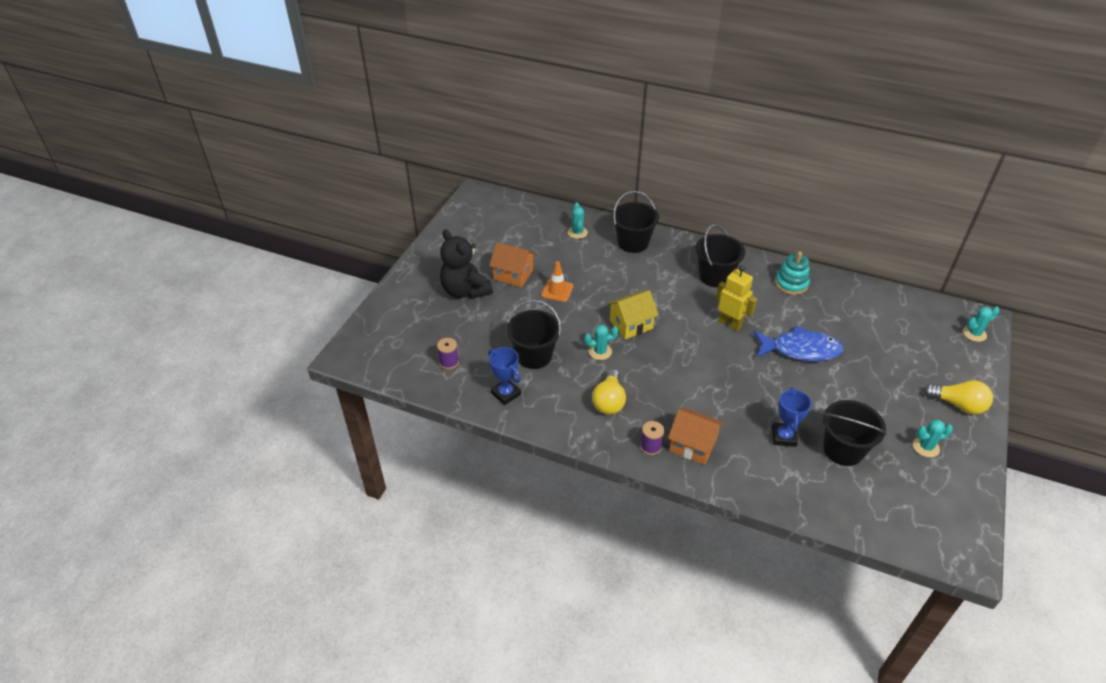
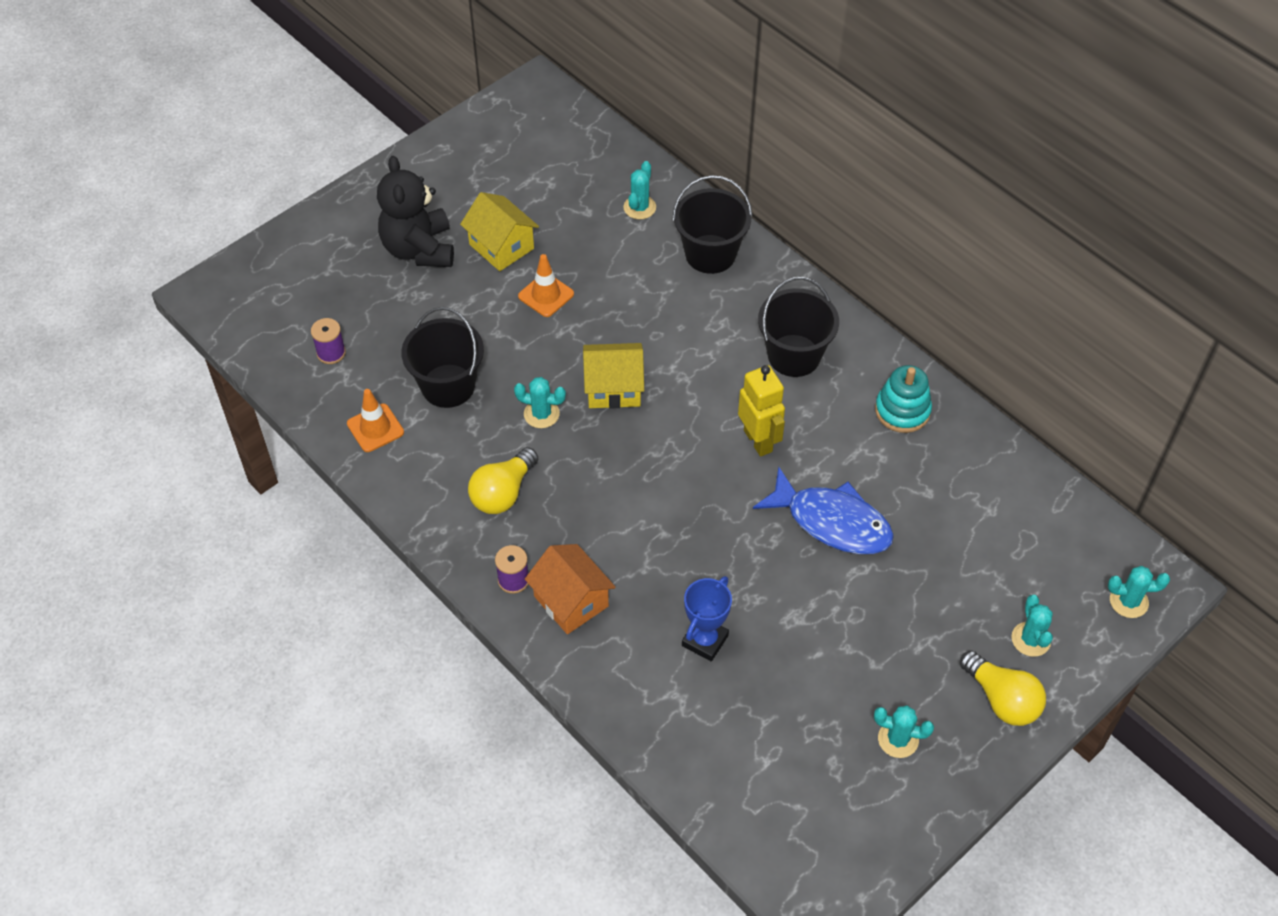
camera: 25 degrees right, 10 degrees up
blue trophy [488,347,521,405] -> orange traffic cone [347,389,404,452]
orange house [489,242,536,287] -> yellow house [460,192,539,271]
black bucket [822,400,887,466] -> none
none -> turquoise cactus [1011,595,1053,657]

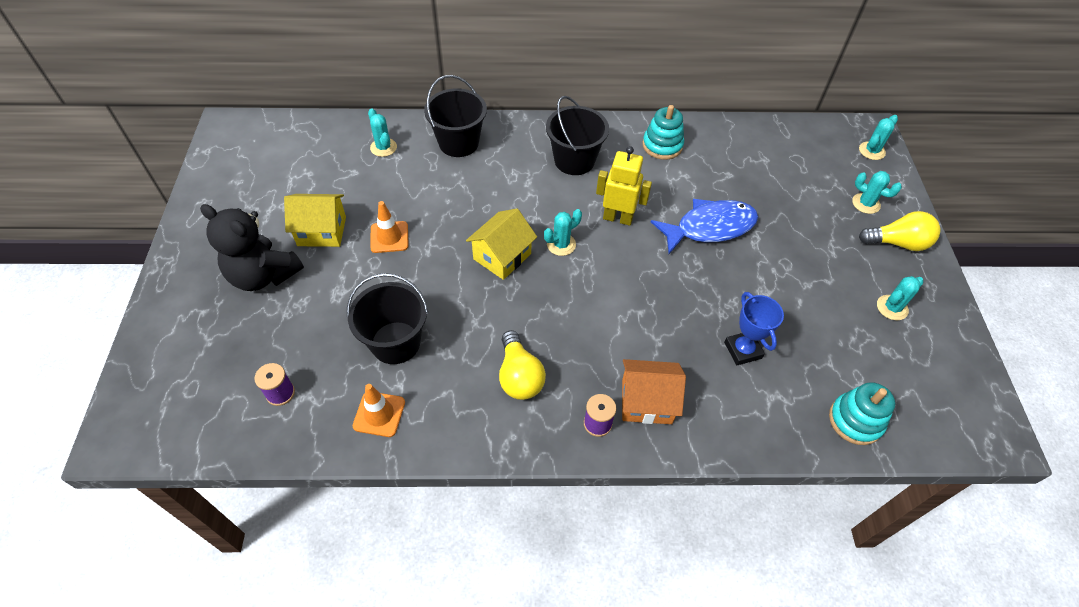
camera: 50 degrees left, 0 degrees up
turquoise cactus [514,377,566,428] -> turquoise cactus moved to [544,209,582,256]
none -> turquoise stacking toy [829,382,895,445]

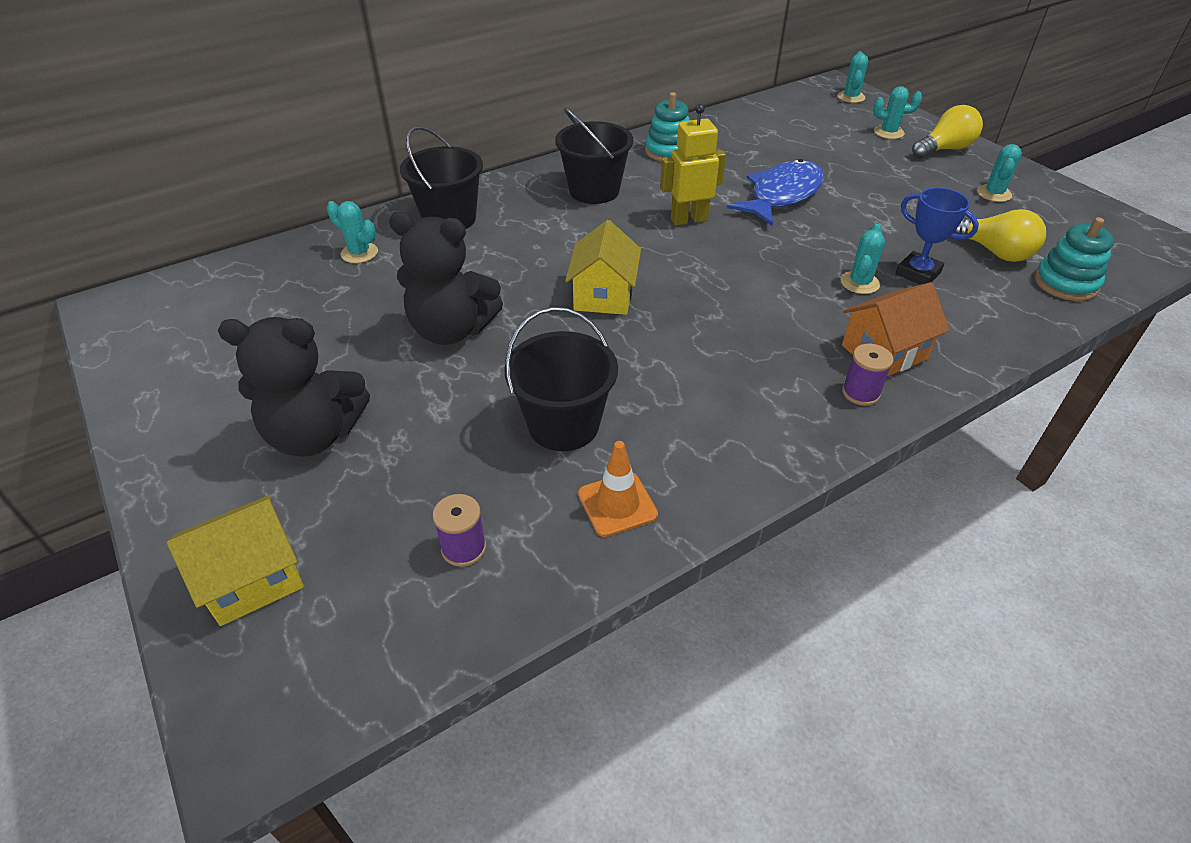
camera: 30 degrees left, 10 degrees down
yellow house [284,194,346,247] -> yellow house moved to [167,495,304,626]
orange traffic cone [370,201,409,253] -> black teddy bear [389,212,503,345]
yellow light bulb [499,330,546,400] -> yellow light bulb moved to [954,209,1046,262]
turquoise cactus [544,209,582,256] -> turquoise cactus moved to [841,224,885,294]

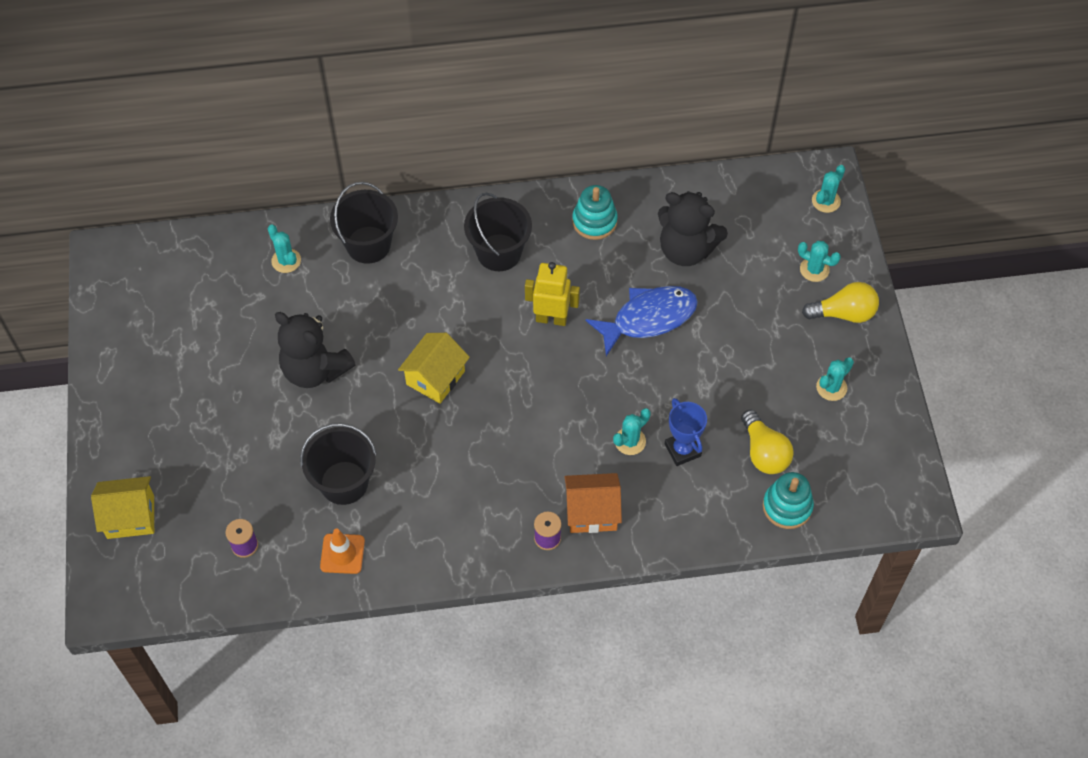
camera: 25 degrees right, 15 degrees up
black teddy bear [218,317,370,457] -> black teddy bear moved to [658,191,728,266]

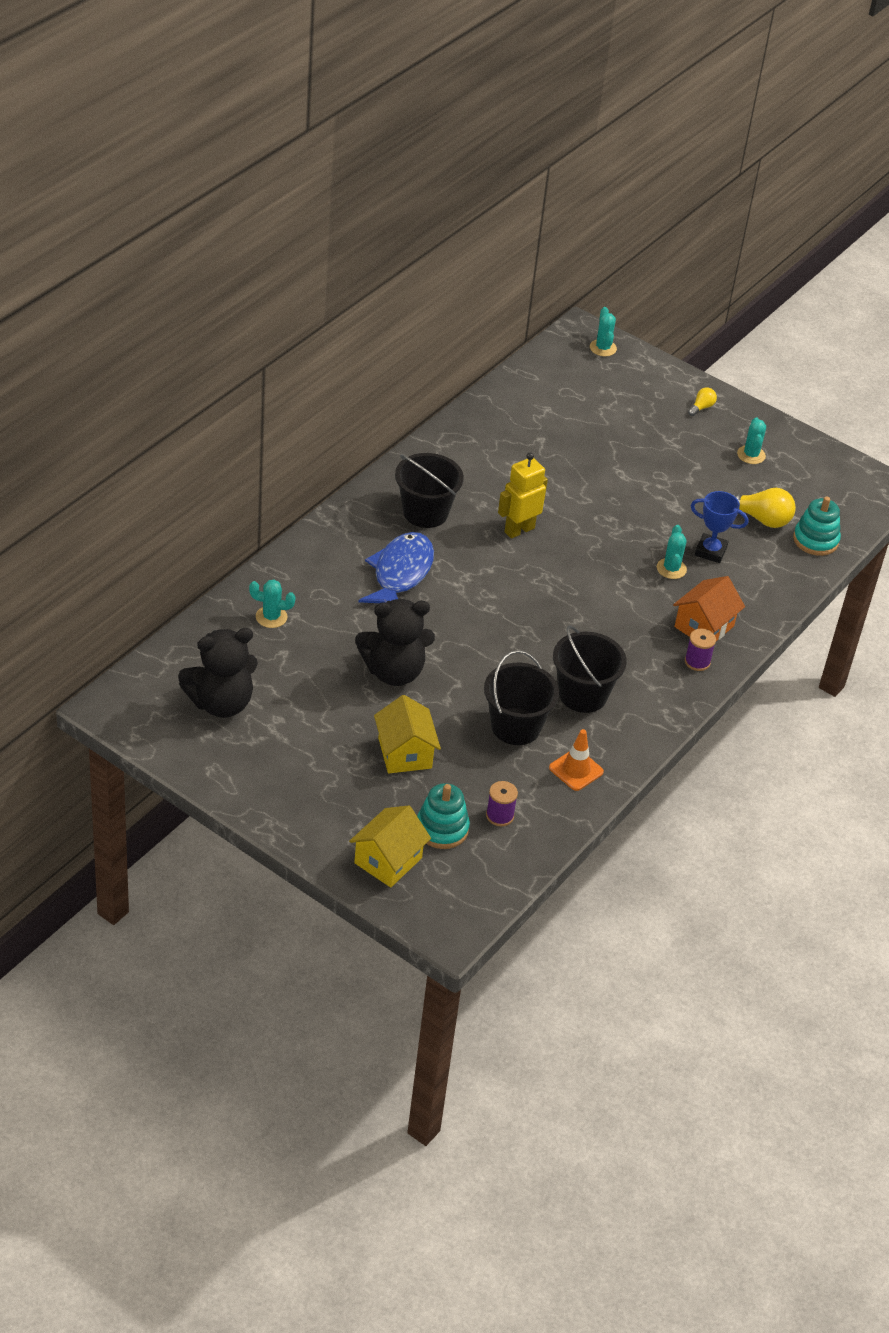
camera: 50 degrees left, 15 degrees down
black bucket [330,182,398,264] -> black bucket moved to [553,626,627,713]
yellow house [398,333,470,404] -> yellow house moved to [374,695,441,773]
turquoise stacking toy [572,185,618,240] -> turquoise stacking toy moved to [417,783,470,849]
blue fish [586,286,698,356] -> blue fish moved to [358,532,434,603]
black teddy bear [658,191,728,266] -> black teddy bear moved to [178,628,258,718]
turquoise cactus [798,241,841,282] -> none
yellow light bulb [802,282,879,323] -> yellow light bulb [688,387,717,416], size x0.53

